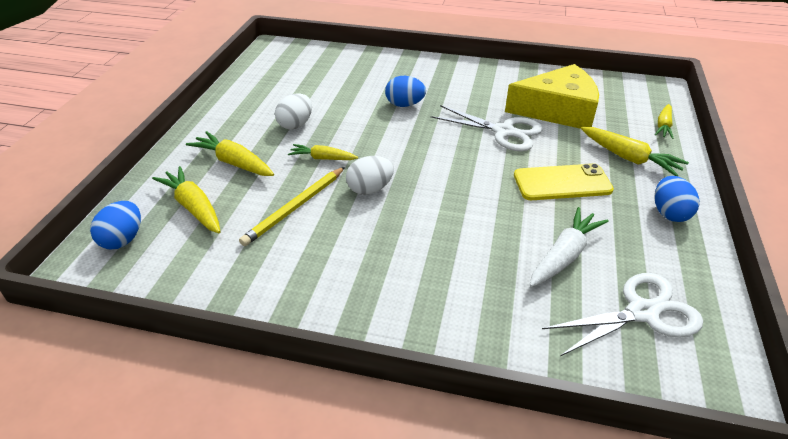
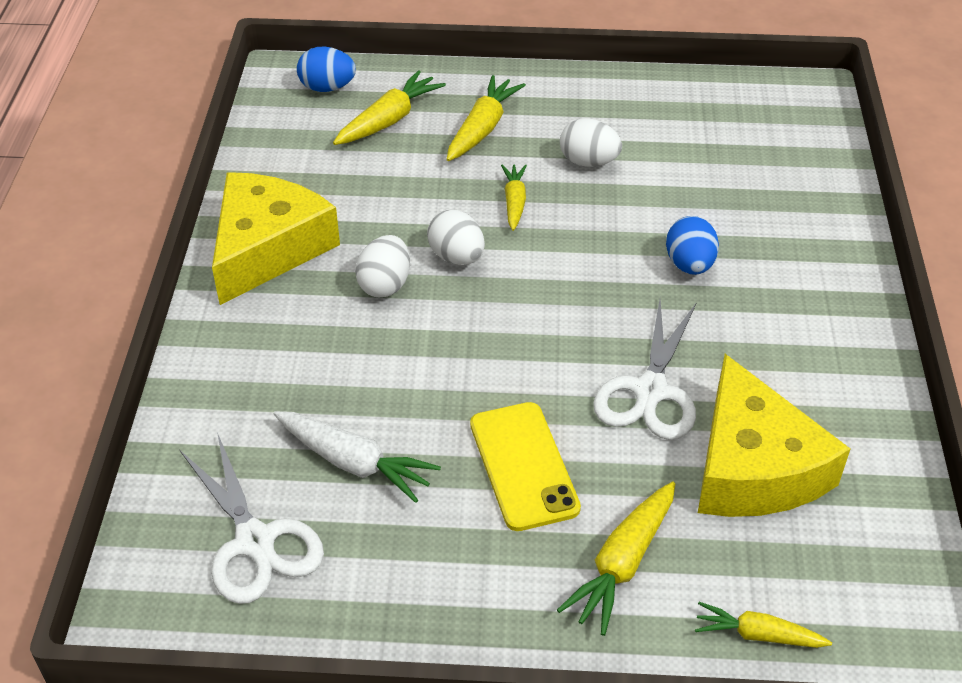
camera: 80 degrees right, 5 degrees up
yellow pencil [239,167,345,246] -> none
blue egg [655,176,700,222] -> none
none -> yellow cheese [212,172,340,305]
none -> white egg [355,235,410,297]

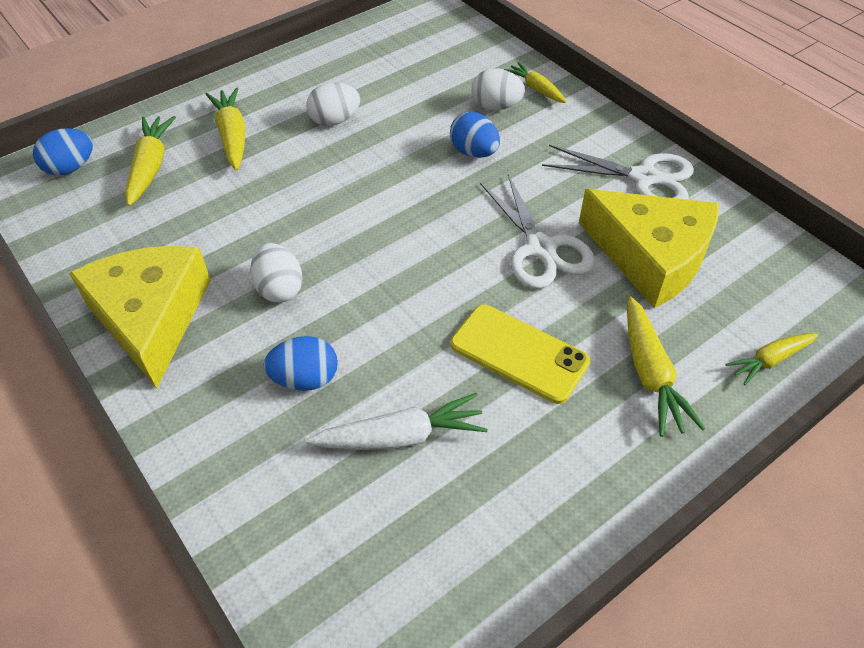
camera: 40 degrees left, 5 degrees up
white scissors [180,432,324,604] -> white scissors moved to [542,145,694,200]
white egg [427,210,485,265] -> white egg moved to [471,68,525,110]
yellow carrot [501,164,527,231] -> yellow carrot moved to [504,62,566,103]
none -> blue egg [264,336,338,391]

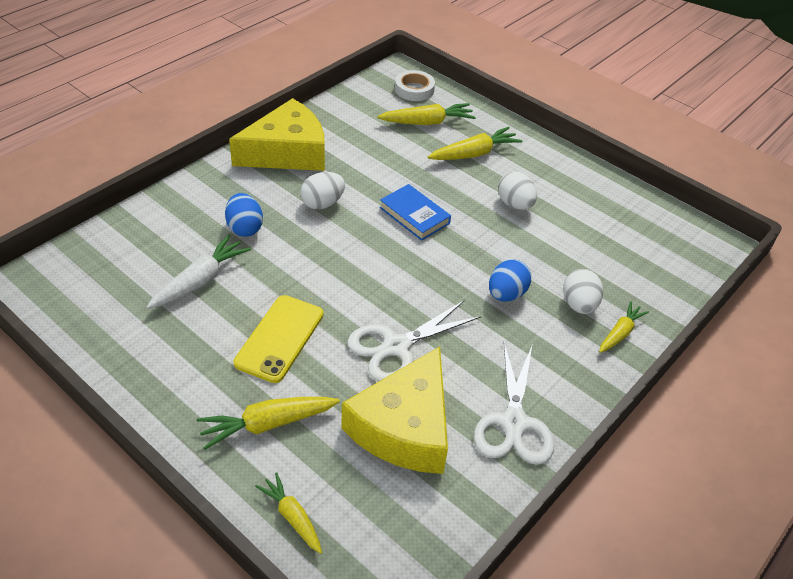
camera: 75 degrees right, 5 degrees down
blue egg [33,128,93,176] -> white tape [395,70,435,101]
white carrot [306,393,487,450] -> white carrot turned 120 degrees counterclockwise [147,235,251,309]
none -> blue book [380,184,451,241]

